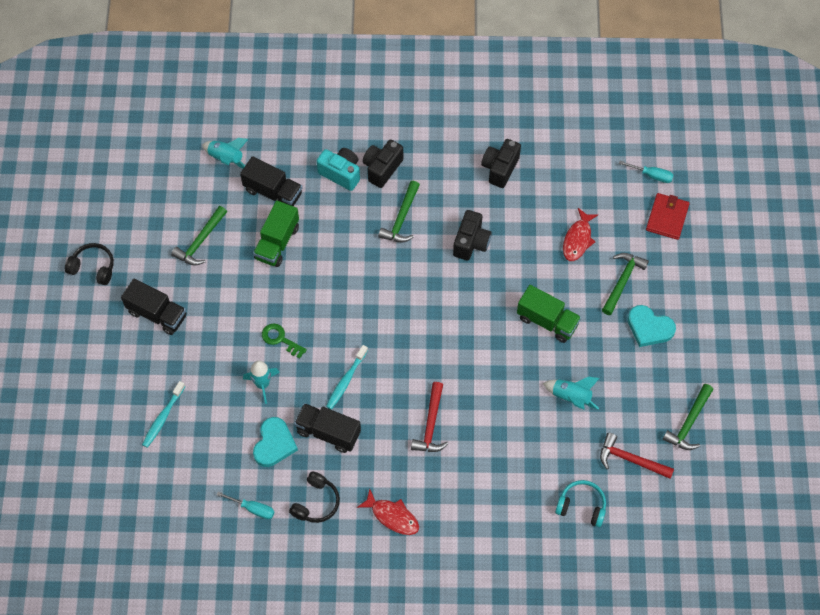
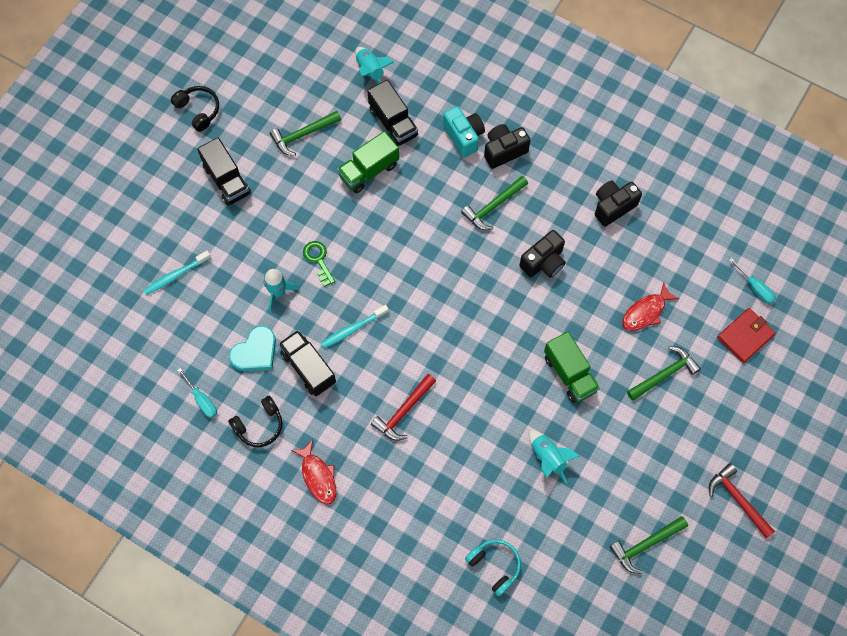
camera: 30 degrees right, 5 degrees up
red hammer [600,433,674,479] -> red hammer moved to [709,463,775,539]
turquoise heart [628,305,676,347] -> none

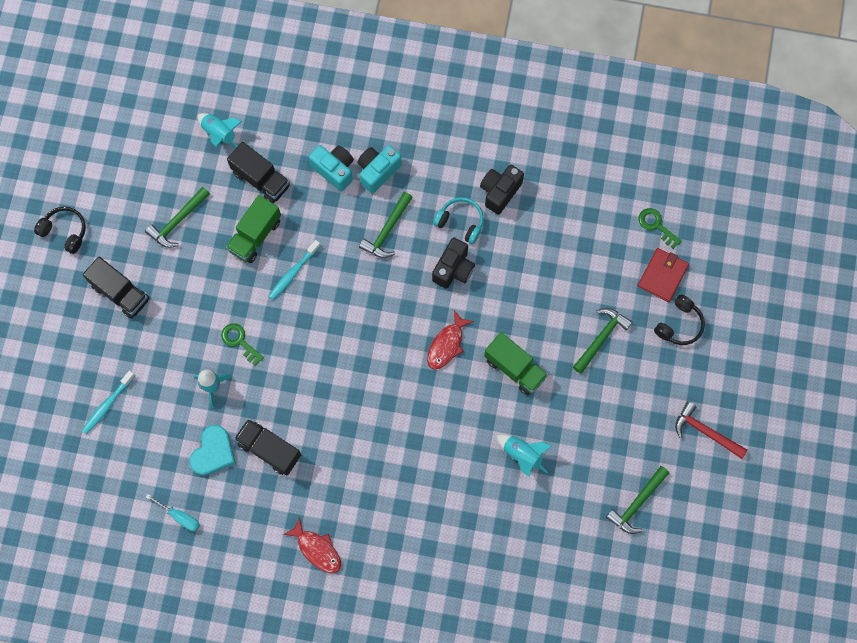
camera: 20 degrees left, 5 degrees up
black headphones [228,396,282,447] -> black headphones moved to [654,295,705,345]
turquoise toothbrush [321,305,389,348] -> turquoise toothbrush moved to [269,240,320,300]
red hammer [371,374,436,441] -> none
turquoise headphones [465,539,521,596] -> turquoise headphones moved to [433,197,484,244]
black camera [484,124,531,169] -> turquoise camera [357,145,402,194]
red fish [622,282,680,331] -> red fish moved to [427,310,474,370]
turquoise screwdriver [729,258,776,304] -> green key [639,208,682,249]

